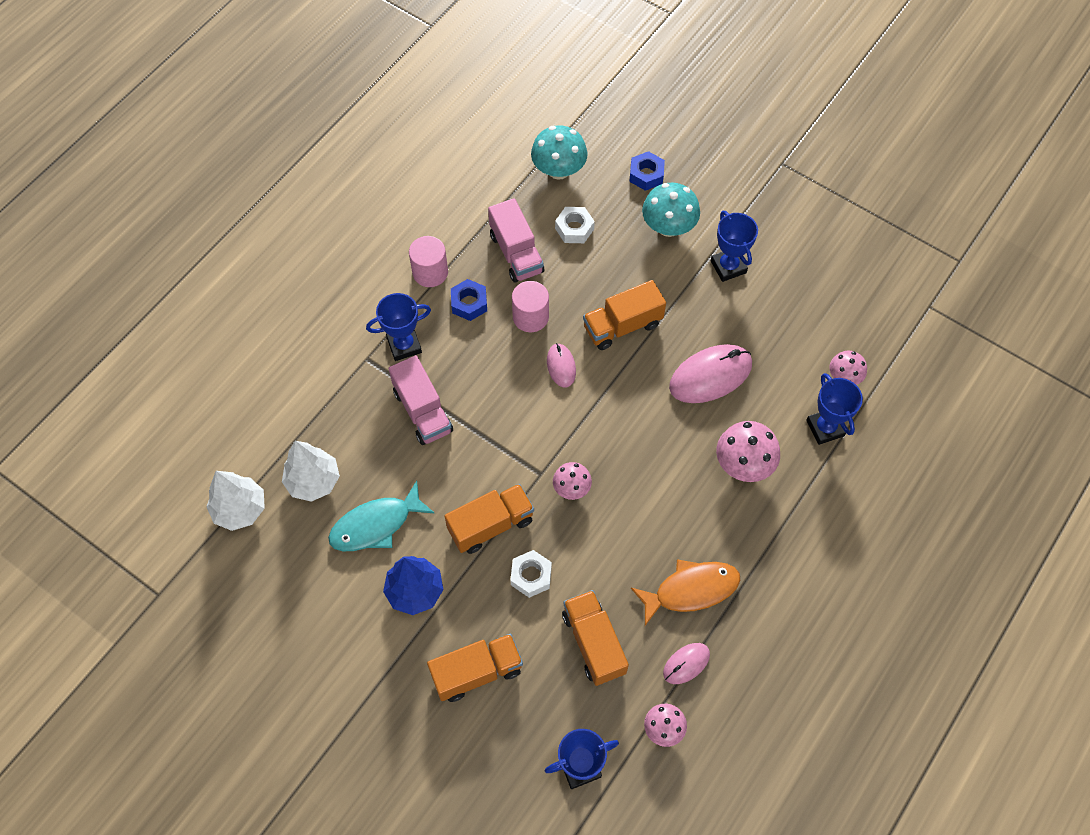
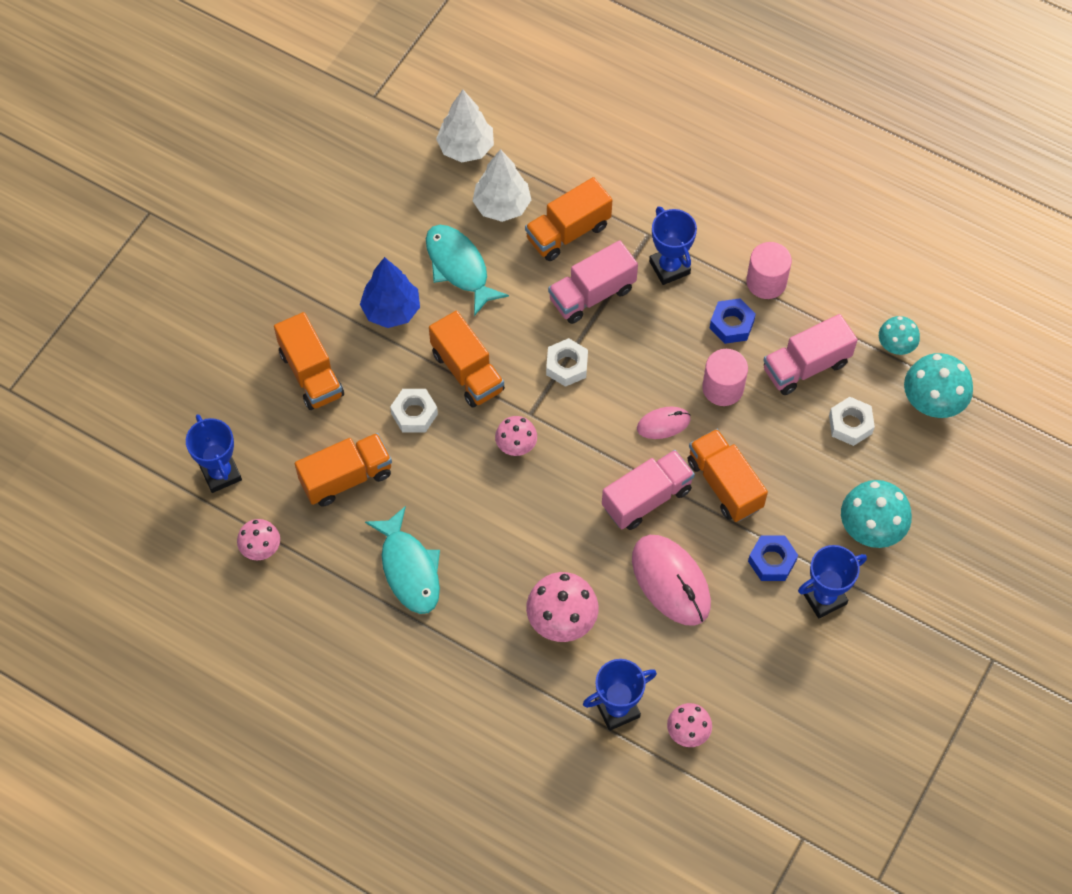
camera: 85 degrees right, 0 degrees up
blue nut [629,151,665,191] -> blue nut moved to [748,535,798,581]
orange fish [631,559,741,626] -> turquoise fish [365,506,440,614]
pink mouse [663,643,710,684] -> none
none -> orange truck [525,177,612,261]
none -> white nut [546,338,588,387]
none -> pink truck [602,450,695,530]
none -> turquoise mushroom [879,316,920,355]

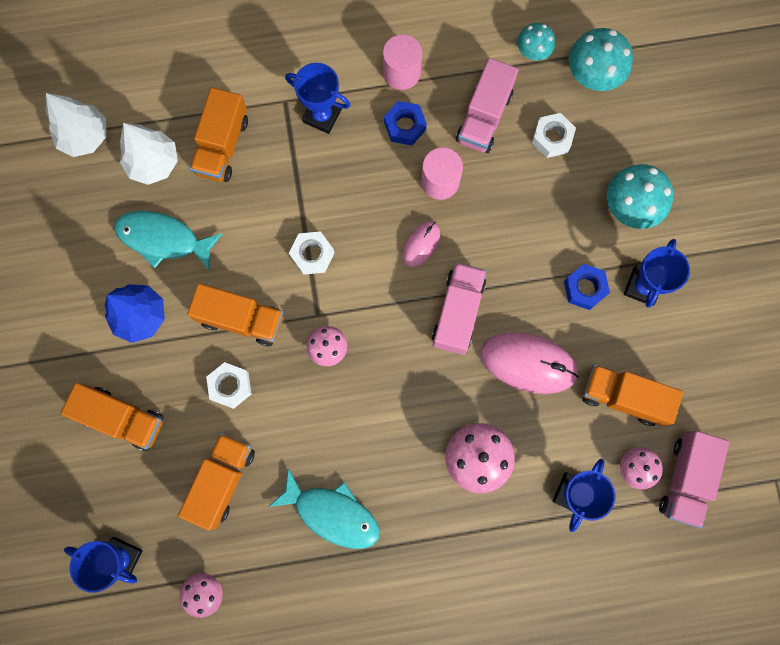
camera: 40 degrees left, 15 degrees up
pink truck [548,240,638,324] -> pink truck moved to [659,431,729,528]
orange truck [688,429,768,522] -> orange truck moved to [582,364,683,426]

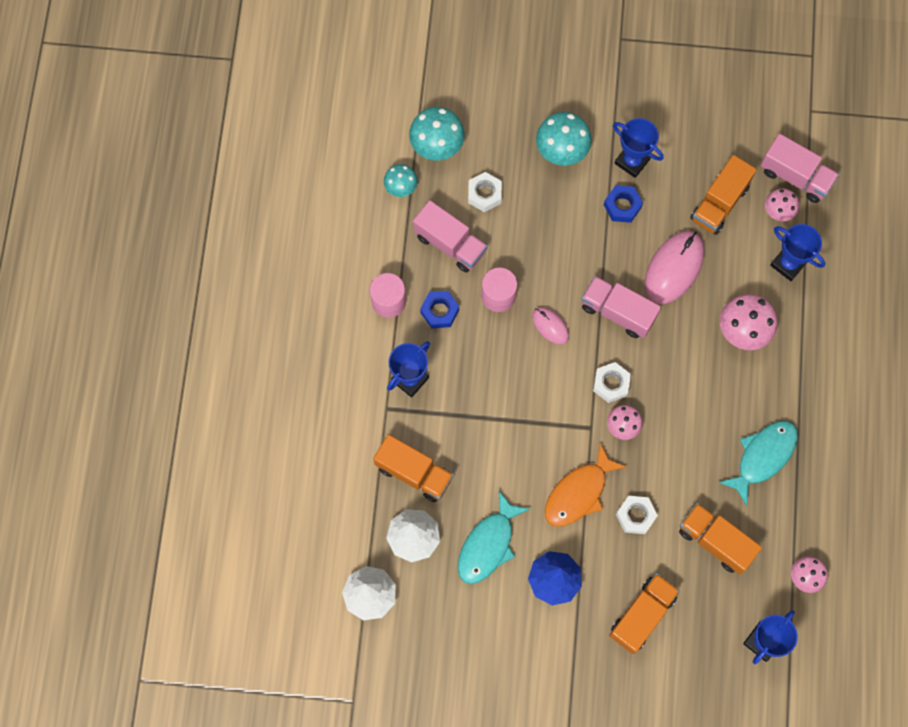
camera: 75 degrees left, 5 degrees down
orange truck [187,283,283,346] -> orange fish [545,443,626,526]
white nut [289,231,334,275] -> white nut moved to [593,362,631,403]

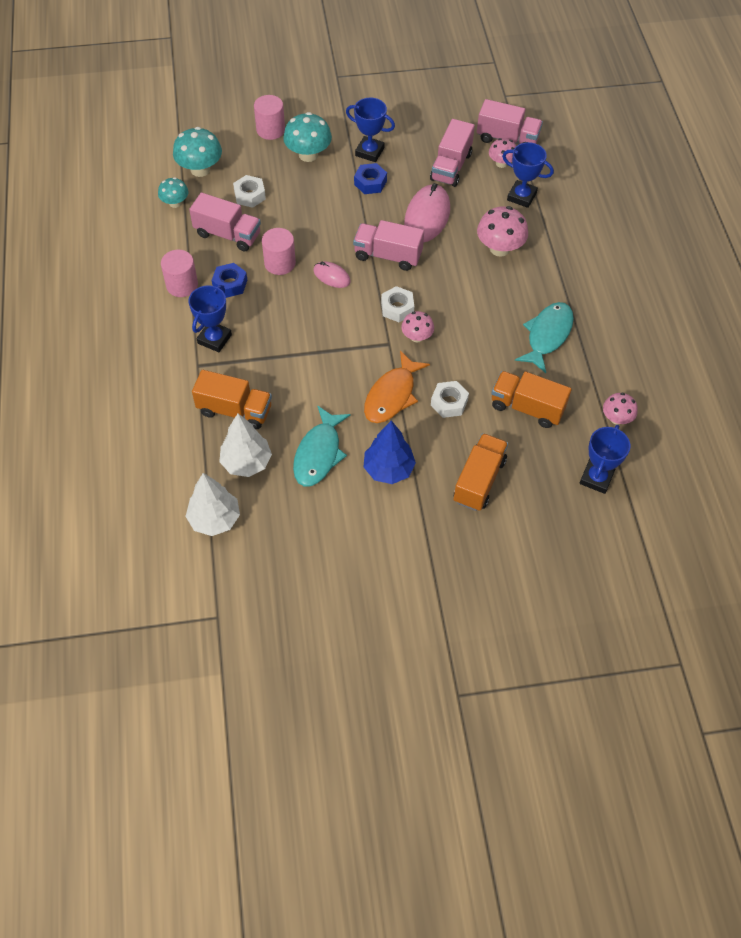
camera: 15 degrees left, 15 degrees down
orange truck [690,155,757,235] -> pink truck [430,119,475,187]
none -> pink cylinder [254,95,285,140]

